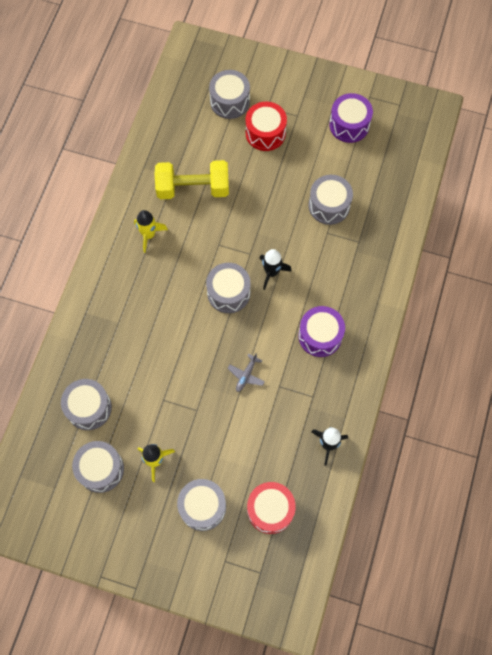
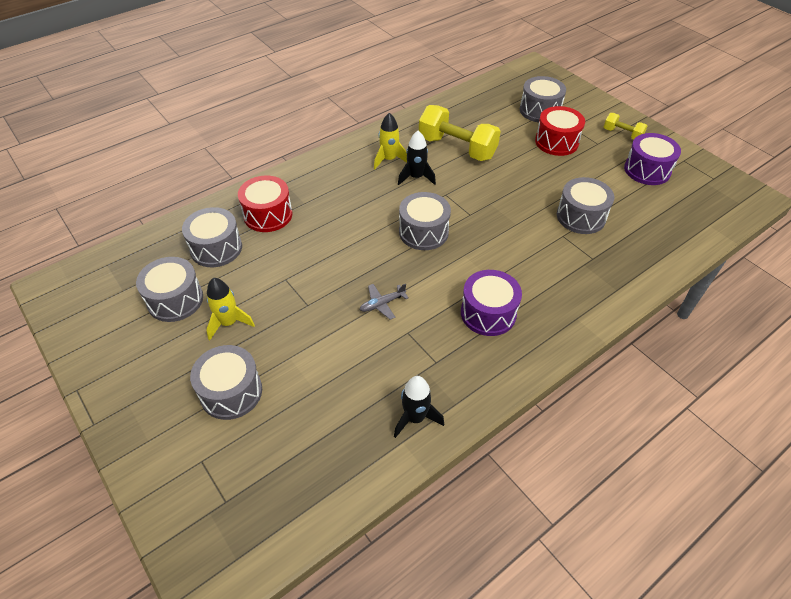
camera: 35 degrees right, 20 degrees down
red drum [247,482,296,534] -> red drum moved to [238,175,293,232]
black rocket [259,249,292,290] -> black rocket moved to [398,131,436,185]
none -> yellow dumbbell [604,113,647,139]

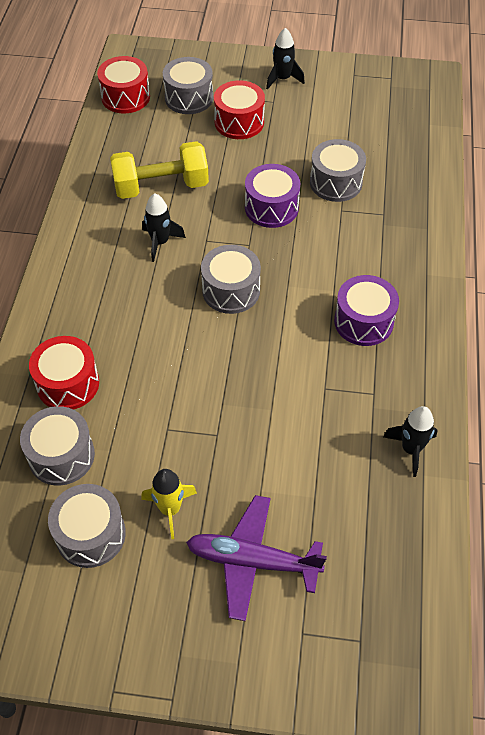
camera: 45 degrees left, 5 degrees up
grey drum [190,345,262,420] -> purple plane [186,495,327,621]
grey plane [360,284,408,320] -> none
yellow rocket [374,113,407,169] -> none
yellow dumbbell [604,113,647,139] -> black rocket [266,28,305,90]
purple drum [624,133,681,185] -> purple drum moved to [245,164,300,228]
none -> red drum [97,56,150,113]

